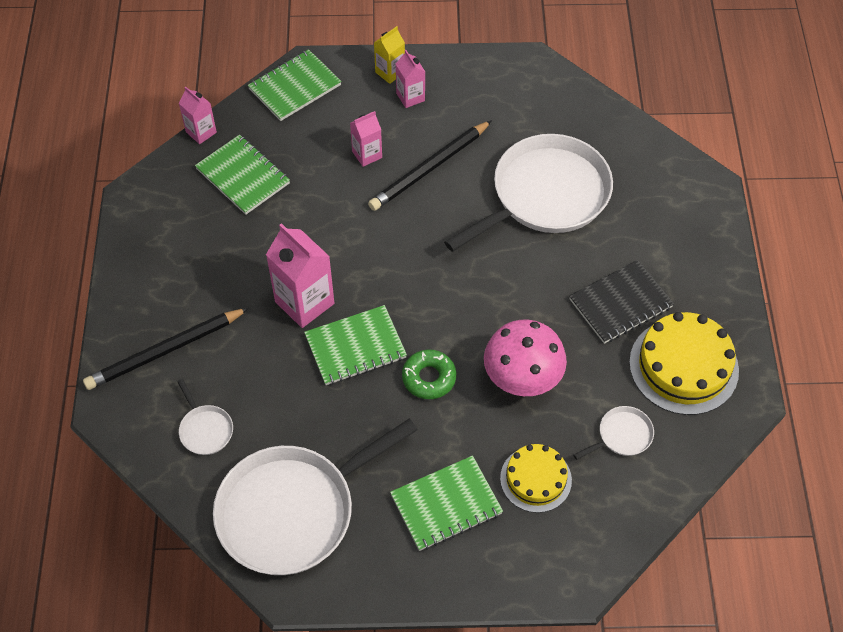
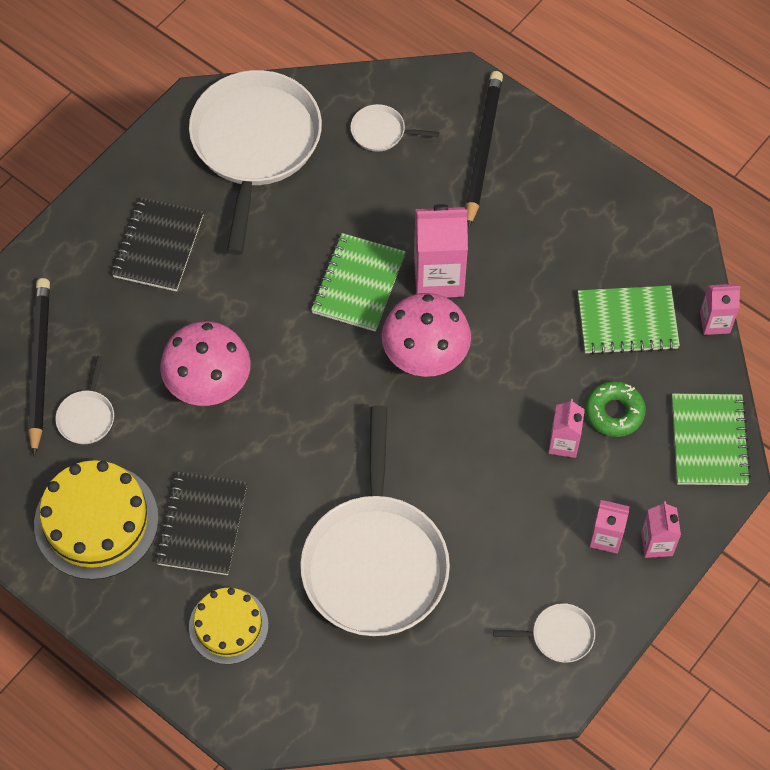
camera: 130 degrees right, 5 degrees up
black pencil [368,120,492,211] -> black pencil moved to [28,278,50,456]
yellow carton [374,26,405,84] -> pink carton [641,501,681,558]
green notebook [390,456,503,551] -> black notebook [112,197,204,291]
green donut [402,349,456,399] -> green donut moved to [585,381,646,437]
yellow cake [500,444,572,513] -> yellow cake moved to [189,588,268,664]
none -> pink mushroom [382,293,471,377]
none -> white pan [493,603,595,663]

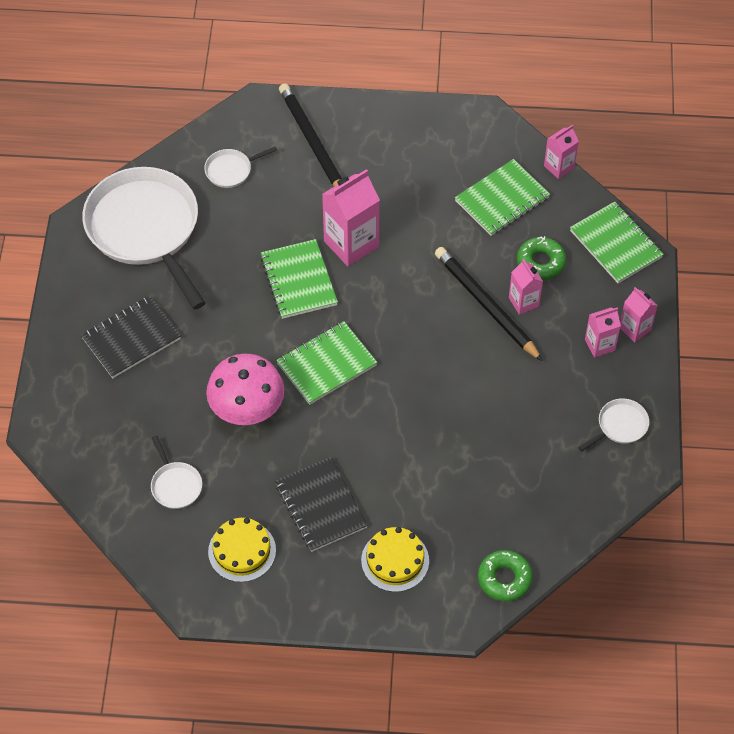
camera: 35 degrees left, 5 degrees down
black pencil [28,278,50,456] -> black pencil moved to [435,247,543,361]
yellow cake [34,460,159,580] -> yellow cake [208,518,276,582], size x0.62
black notebook [112,197,204,291] -> black notebook turned 75 degrees clockwise [81,296,181,378]
white pan [300,406,450,636] -> none
pink mushroom [382,293,471,377] -> none
none -> green notebook [276,321,377,405]
none -> green donut [478,550,533,602]

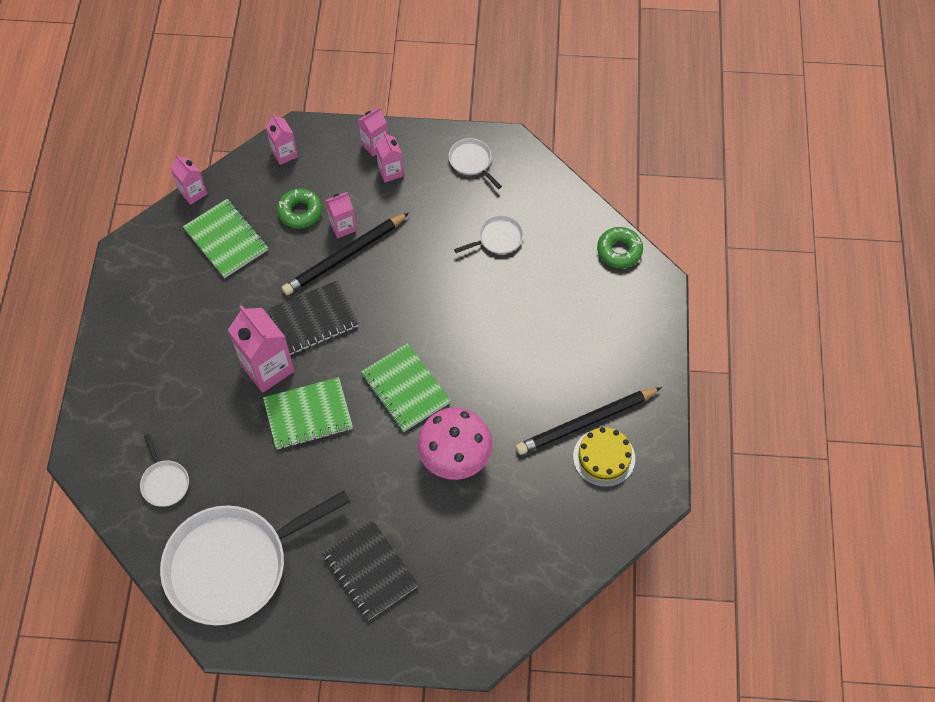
camera: 90 degrees left, 5 degrees up
white pan [151,435,202,509] -> white pan moved to [454,215,523,254]
black notebook [275,457,368,552] -> black notebook moved to [268,281,359,355]
black pencil [279,83,341,186] -> black pencil moved to [516,387,662,455]
yellow cake [361,527,429,592] -> none
green notebook [570,201,664,283] -> pink carton [266,114,298,165]

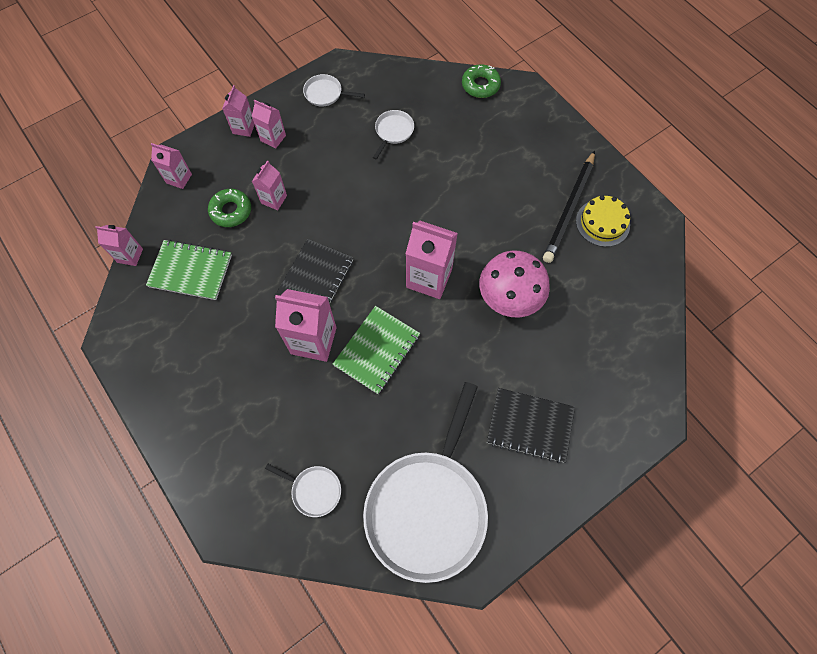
camera: 40 degrees left, 5 degrees up
black pencil [282,213,409,295] -> none
green notebook [361,343,451,432] -> pink carton [406,221,458,299]

